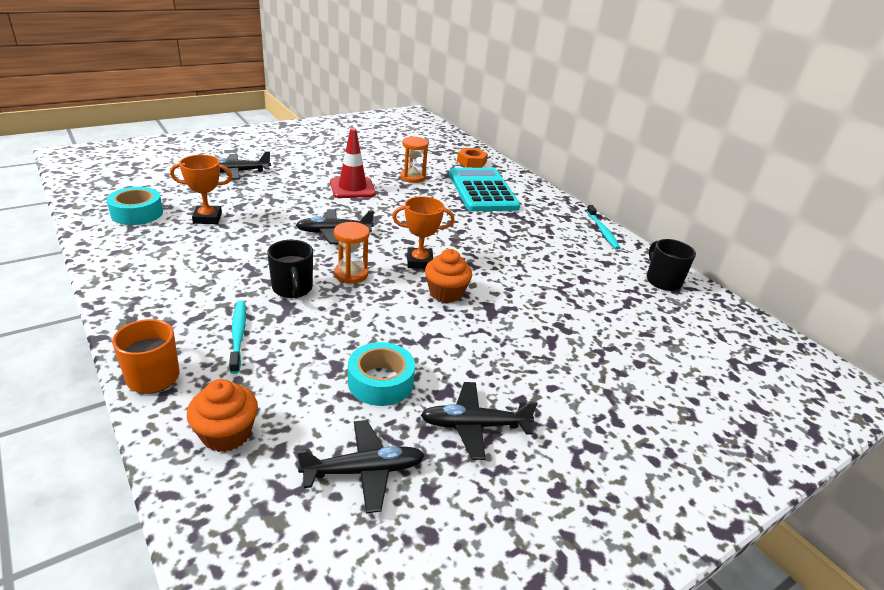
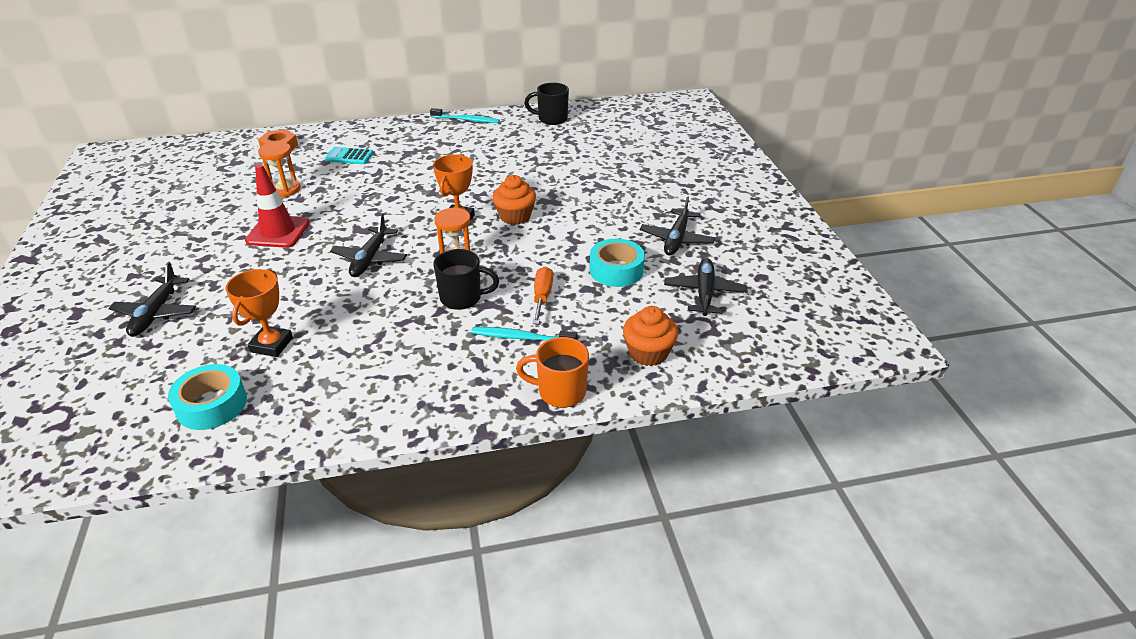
camera: 65 degrees left, 5 degrees up
turquoise calculator [449,168,520,211] -> turquoise calculator [325,147,373,164], size x0.45
none -> orange screwdriver [533,267,553,324]

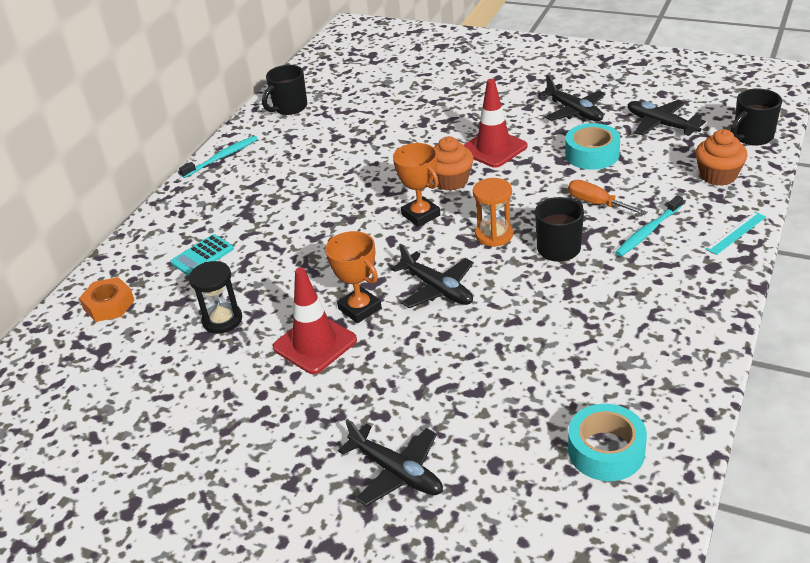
camera: 50 degrees left, 0 degrees up
orange trophy [226,269,293,357] -> orange trophy moved to [325,231,382,323]
orange hourglass [258,142,301,197] -> black hourglass [189,261,242,334]
orange mug [516,337,589,408] -> turquoise ruler [706,212,766,255]
none -> red traffic cone [464,79,527,168]
none -> black mug [730,88,782,146]

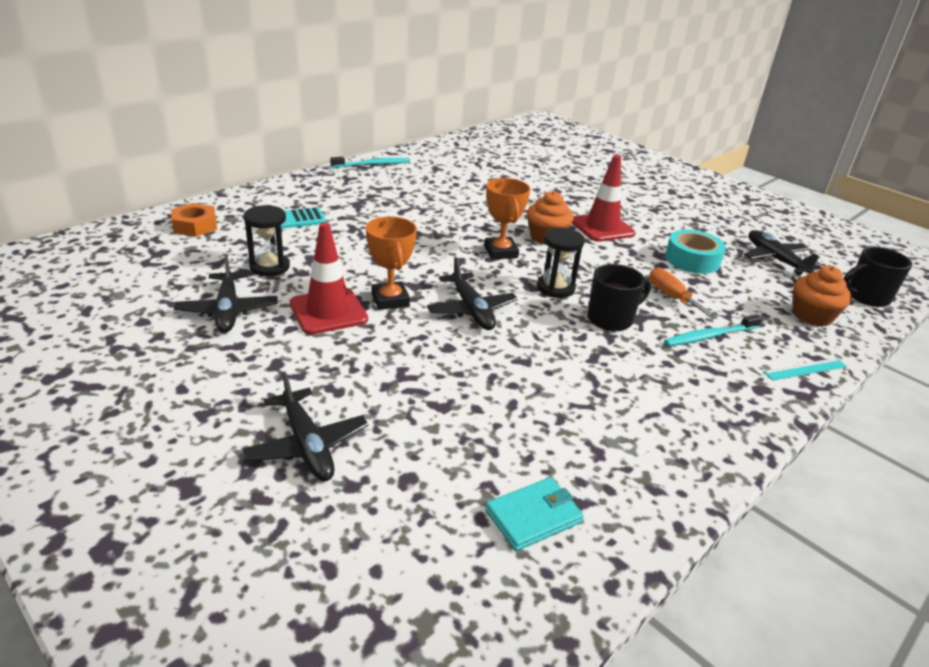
camera: 15 degrees right, 5 degrees down
black mug [262,65,307,115] -> none
orange hourglass [473,178,513,247] -> black hourglass [537,228,585,298]
black plane [538,74,606,121] -> black plane moved to [174,254,278,333]
turquoise tape [568,404,647,481] -> turquoise wallet [485,477,583,551]

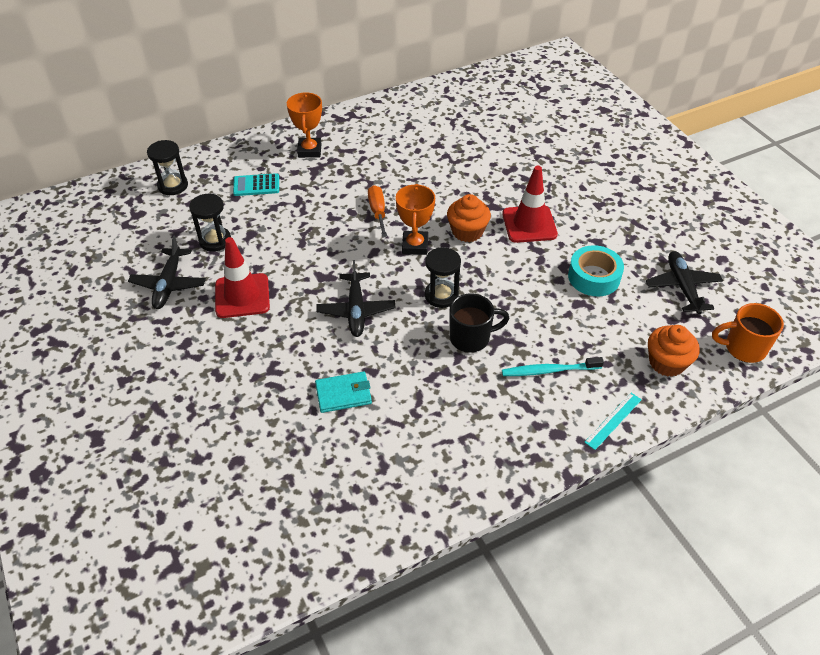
camera: 20 degrees right, 15 degrees up
orange nut [171,203,217,237] -> black hourglass [147,140,188,195]
black plane [242,372,368,481] -> none
turquoise toothbrush [330,157,410,168] -> none
orange trophy [366,216,417,310] -> orange trophy moved to [287,92,322,158]
turquoise wallet [485,477,583,551] -> turquoise wallet moved to [315,371,372,413]
orange screwdriver [649,268,718,319] -> orange screwdriver moved to [368,185,387,238]
turquoise ruler [763,358,847,381] -> turquoise ruler turned 45 degrees counterclockwise [584,393,642,450]
black mug [843,247,912,307] -> orange mug [712,303,784,363]

